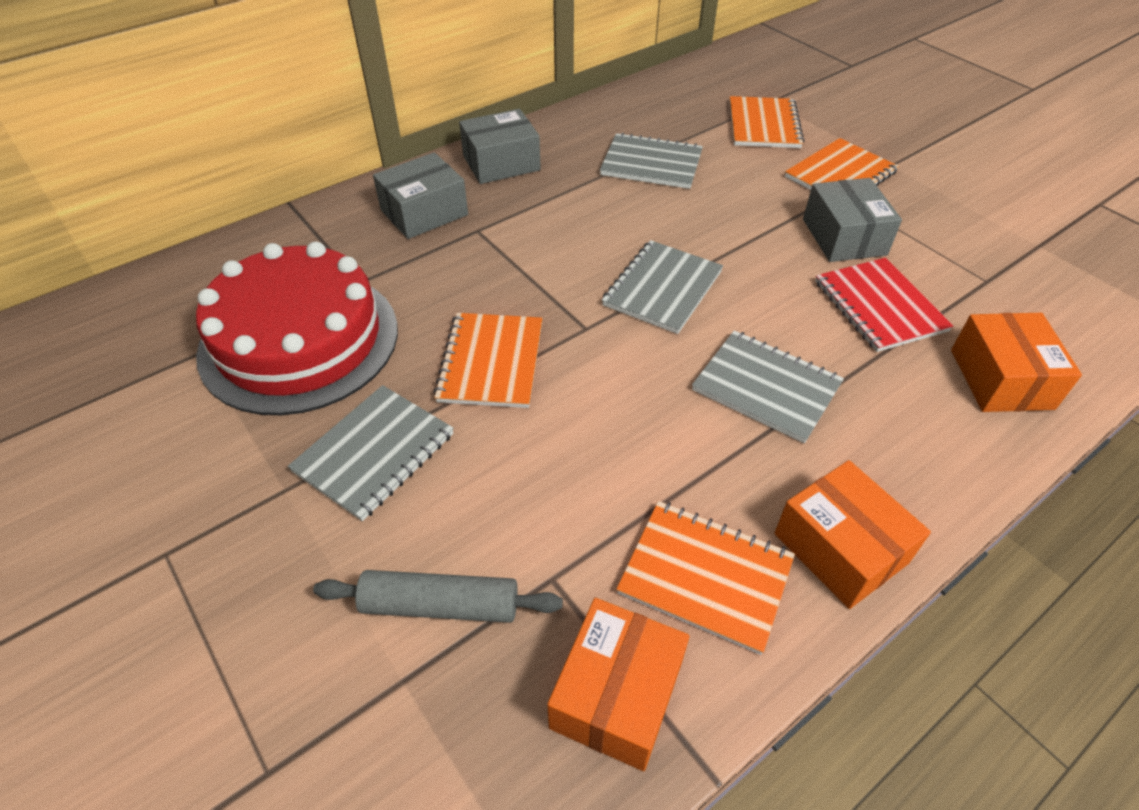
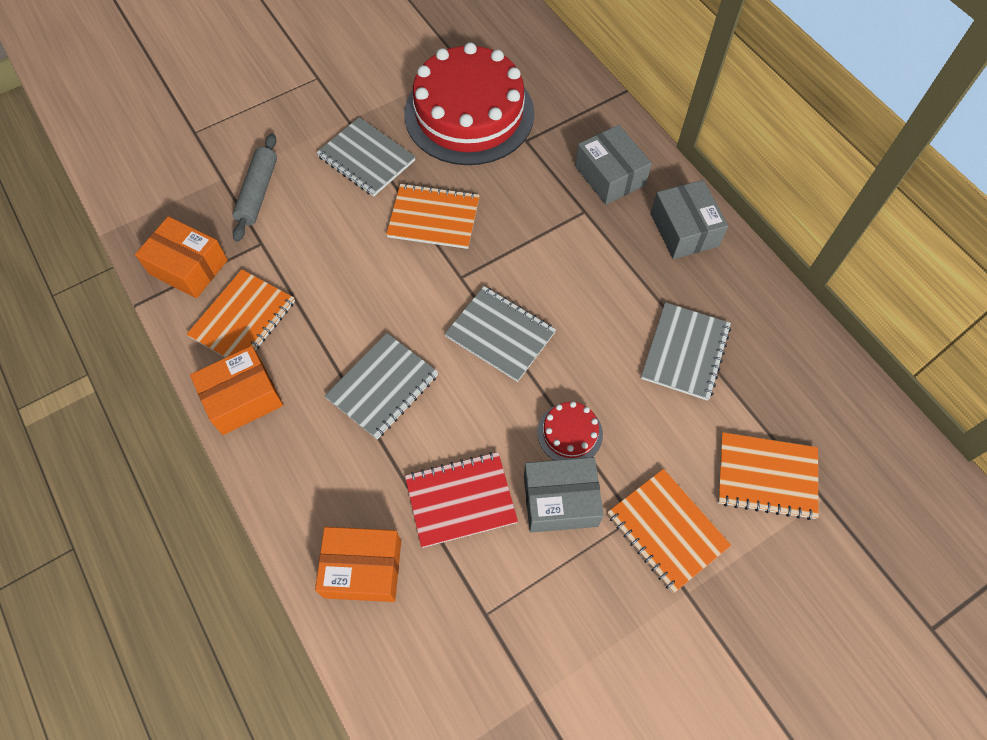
camera: 95 degrees right, 15 degrees up
none -> red cake [537,401,603,460]

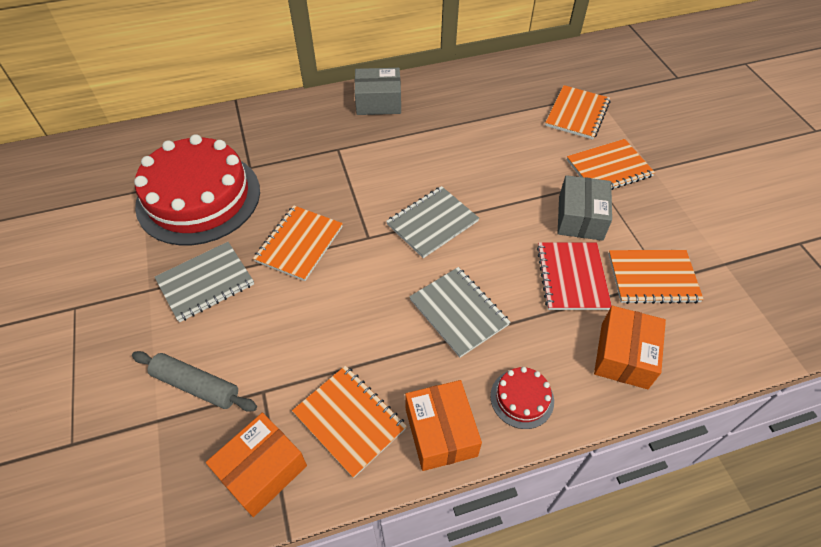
camera: 75 degrees left, 10 degrees down
red cake [537,401,603,460] -> red cake moved to [490,367,554,429]
grey box [575,125,652,205] -> none
grey notebook [641,302,731,401] -> none
none -> orange notebook [609,250,704,304]

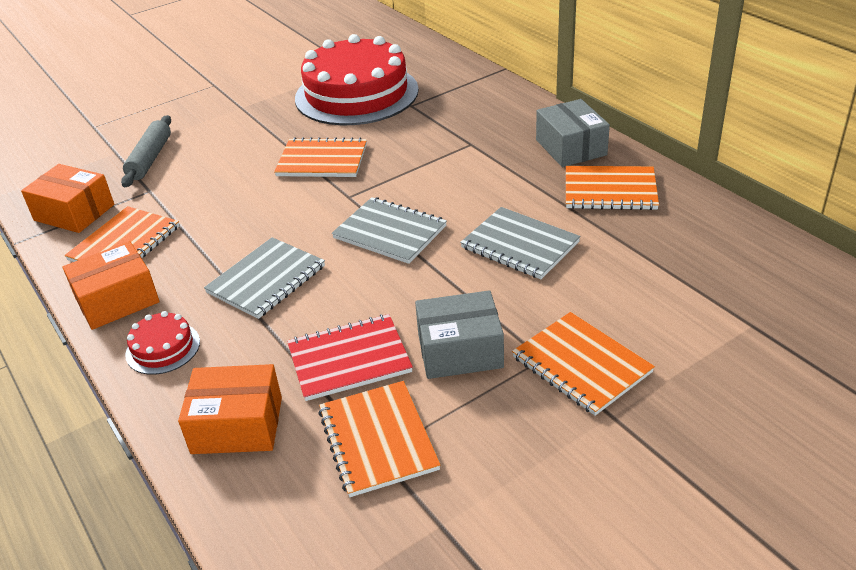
camera: 75 degrees right, 15 degrees down
grey notebook [155,242,254,322] -> grey notebook moved to [460,207,580,279]
orange notebook [545,85,610,140] -> orange notebook moved to [566,166,659,210]

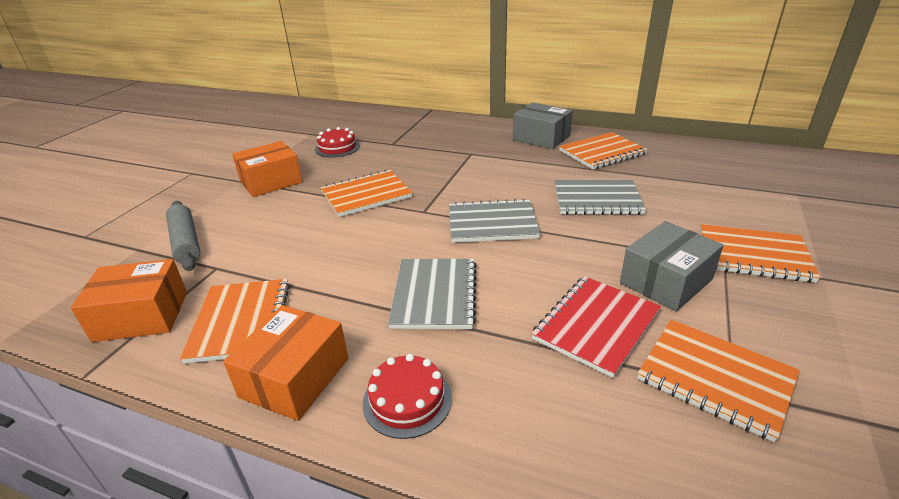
camera: 35 degrees left, 5 degrees down
orange box [178,364,282,454] -> orange box moved to [232,141,303,197]
red cake [295,34,419,125] -> red cake [315,127,360,158], size x0.41

